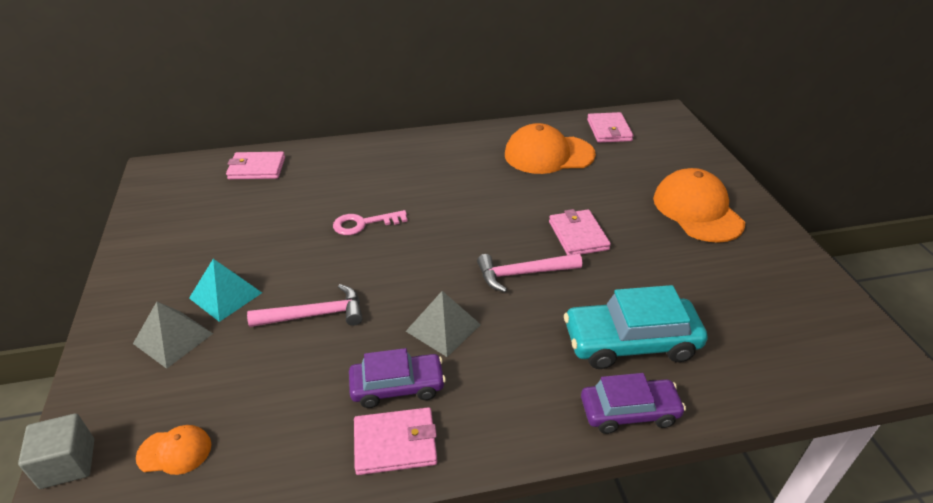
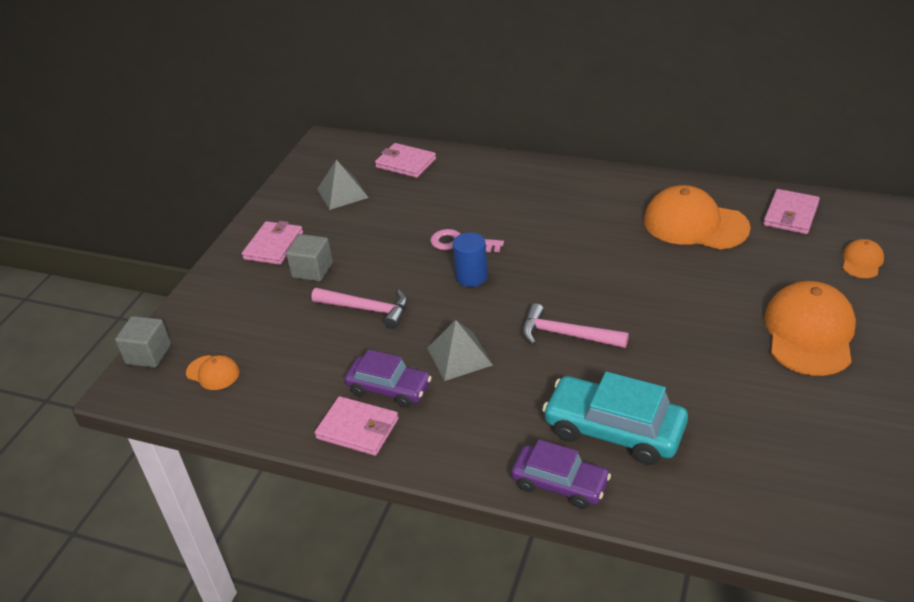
camera: 35 degrees right, 0 degrees up
grey pyramid [133,302,213,369] -> grey pyramid moved to [317,160,369,210]
turquoise pyramid [189,259,262,322] -> grey cube [286,234,333,282]
pink wallet [549,209,611,255] -> pink wallet moved to [242,221,303,265]
none -> blue cylinder [453,232,488,287]
none -> orange cap [843,239,884,278]

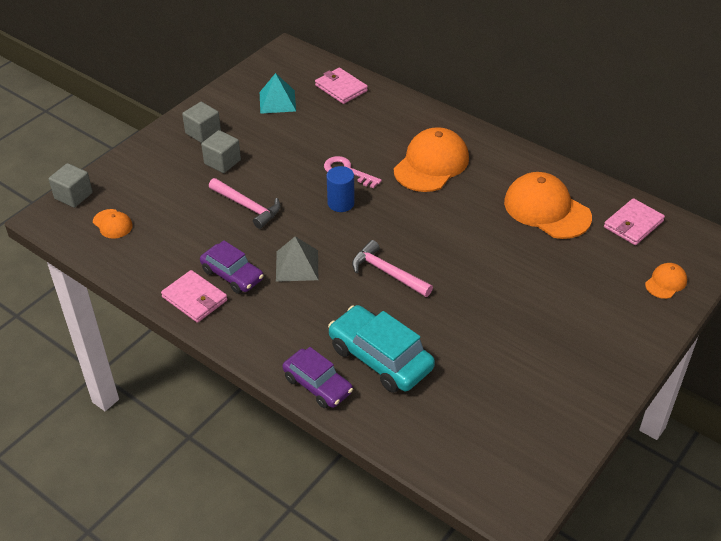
camera: 15 degrees right, 5 degrees up
pink wallet [242,221,303,265] -> grey cube [182,102,221,143]
grey pyramid [317,160,369,210] -> turquoise pyramid [260,73,296,114]
orange cap [764,281,856,376] -> orange cap moved to [394,127,469,192]

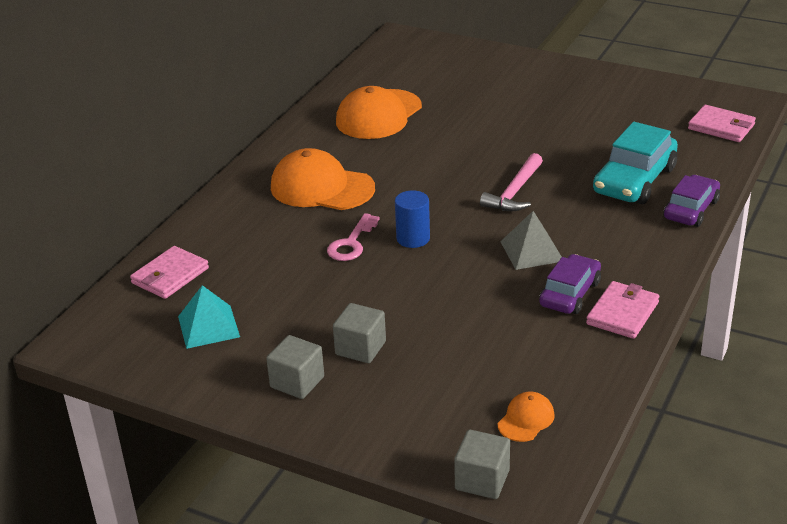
camera: 100 degrees left, 10 degrees down
pink hammer [209,178,281,229] -> none
pink wallet [604,198,665,245] -> pink wallet moved to [688,105,756,142]
orange cap [645,263,687,299] -> none

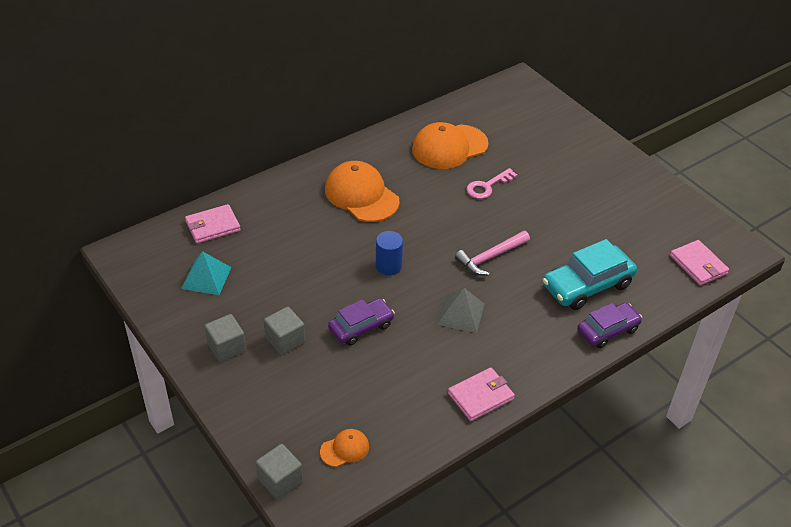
camera: 25 degrees right, 10 degrees up
pink key [327,213,380,261] -> pink key moved to [466,168,517,199]
purple car [539,254,601,314] -> purple car moved to [328,298,395,346]

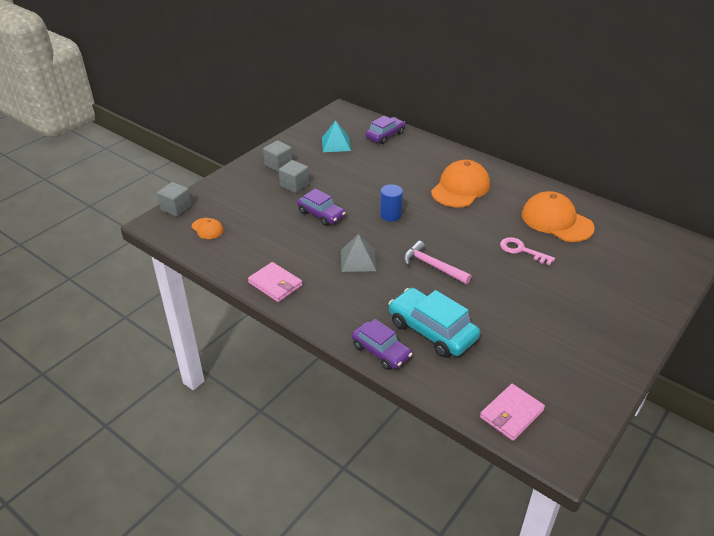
camera: 75 degrees right, 5 degrees down
pink wallet [185,204,241,244] -> purple car [365,116,405,144]

